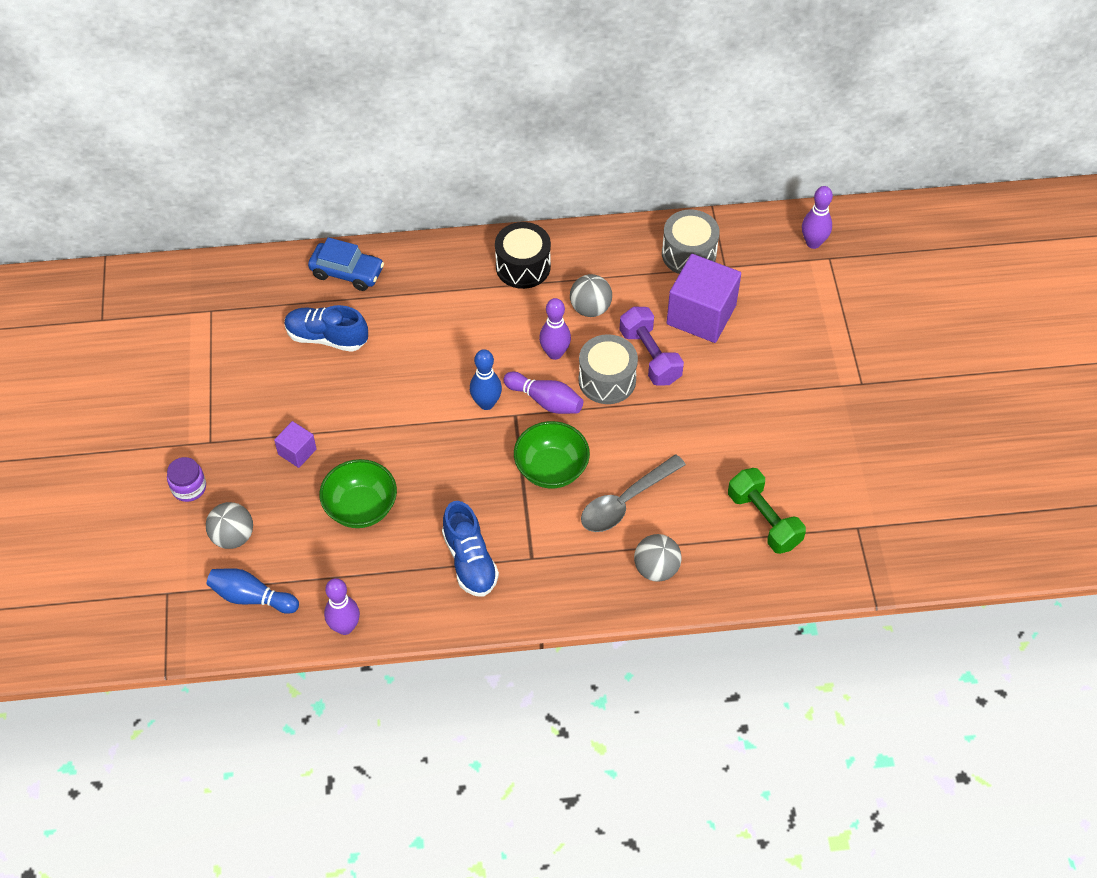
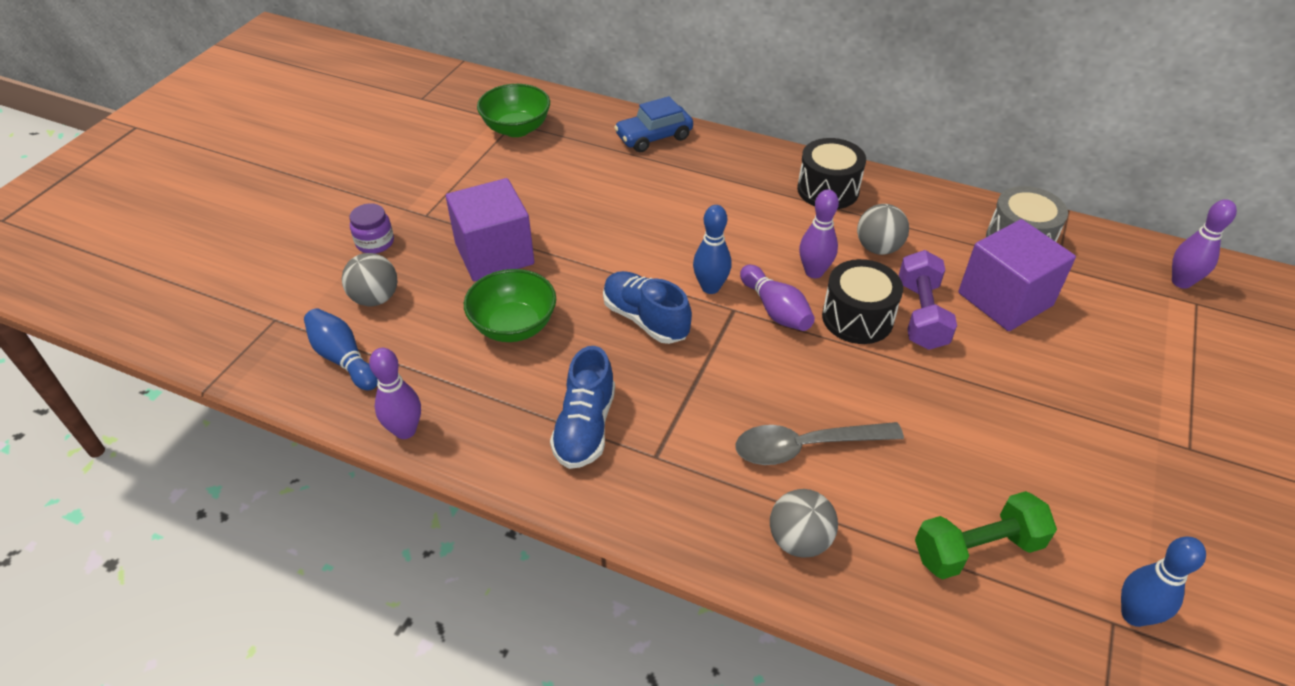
camera: 30 degrees right, 10 degrees down
purple cube [274,421,317,468] -> purple cube [446,178,534,281], size x2.05
blue shoe [284,305,368,352] -> blue shoe moved to [603,271,692,344]
blue car [308,237,384,291] -> blue car turned 105 degrees clockwise [614,96,693,152]
green bowl [514,421,590,488] -> green bowl moved to [477,84,550,137]
grey drum [579,334,638,404] -> black drum [822,259,903,344]
green dumbbell [728,468,806,554] -> green dumbbell turned 75 degrees clockwise [915,491,1057,579]
none -> blue bowling pin [1121,537,1206,627]

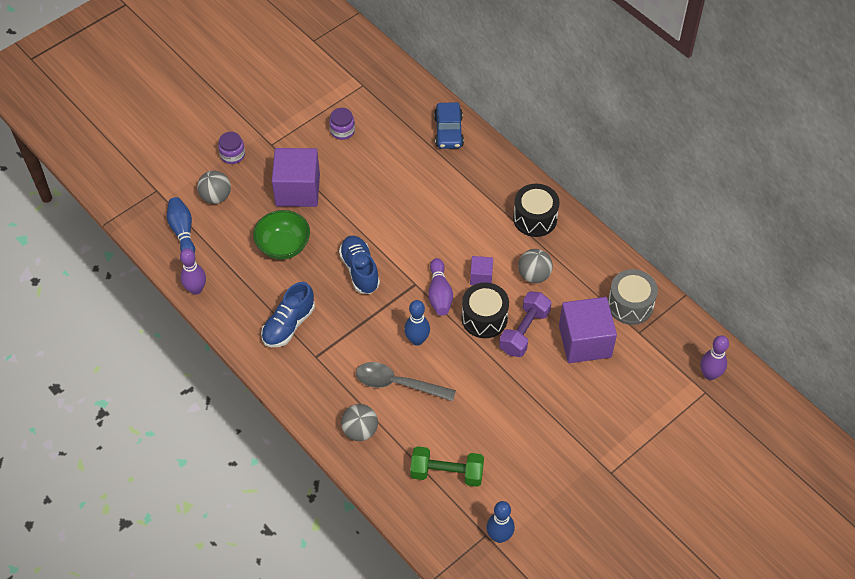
camera: 25 degrees right, 10 degrees up
green bowl [477,84,550,137] -> none
blue car [614,96,693,152] -> blue car turned 90 degrees counterclockwise [434,102,464,149]
blue bowling pin [693,205,732,294] -> blue bowling pin moved to [404,300,430,346]
purple bowling pin [799,190,839,278] -> purple cube [470,256,493,285]
none -> purple jar [329,108,355,140]

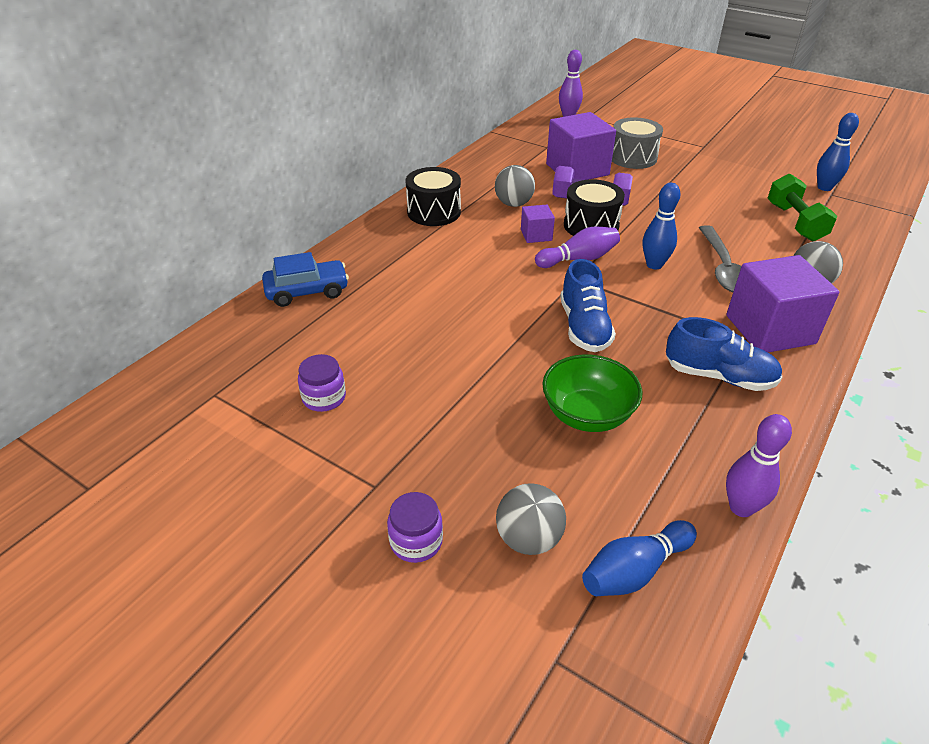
camera: 105 degrees left, 15 degrees down
purple cube [272,148,320,207] -> purple cube moved to [726,255,839,352]
blue shoe [339,236,380,294] -> blue shoe turned 60 degrees counterclockwise [560,259,616,352]
grey drum [608,269,658,325] -> grey drum moved to [612,117,663,169]

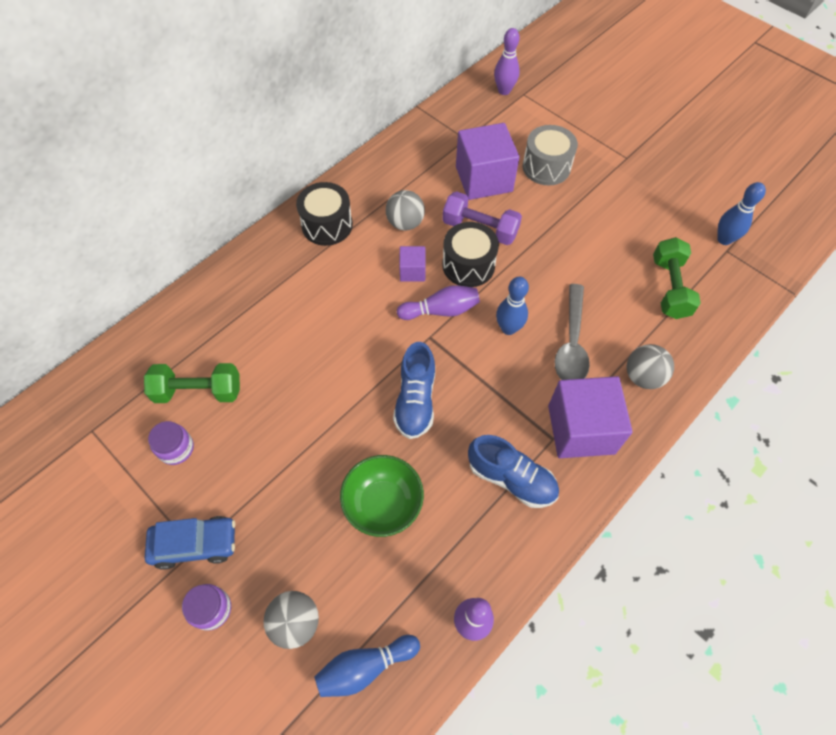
camera: 10 degrees right, 20 degrees up
blue car [262,252,349,307] -> blue car moved to [145,516,235,570]
none -> green dumbbell [144,363,240,403]

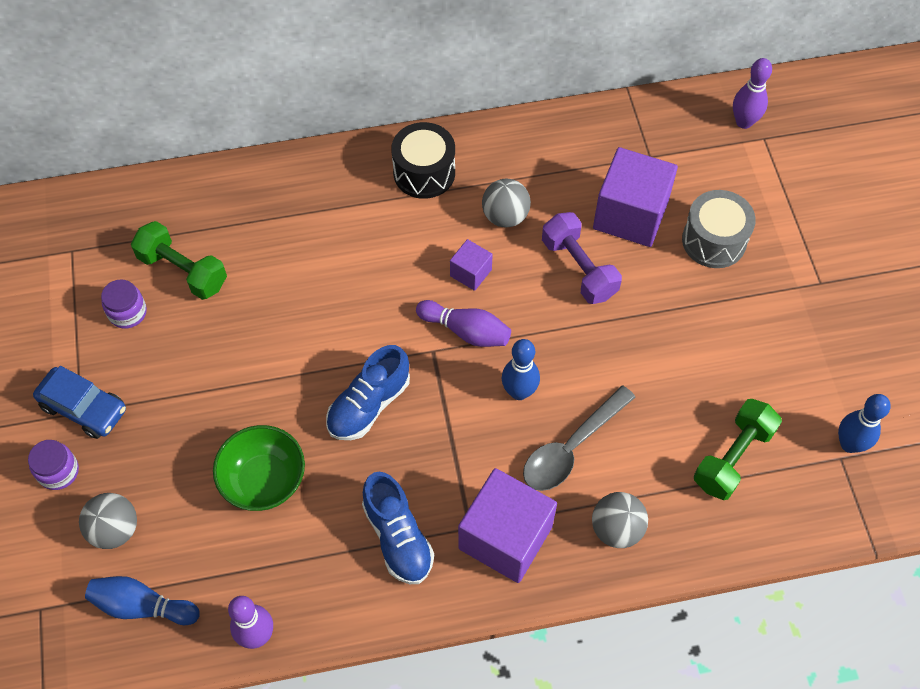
camera: 35 degrees right, 0 degrees up
black drum [442,222,499,287] -> none

